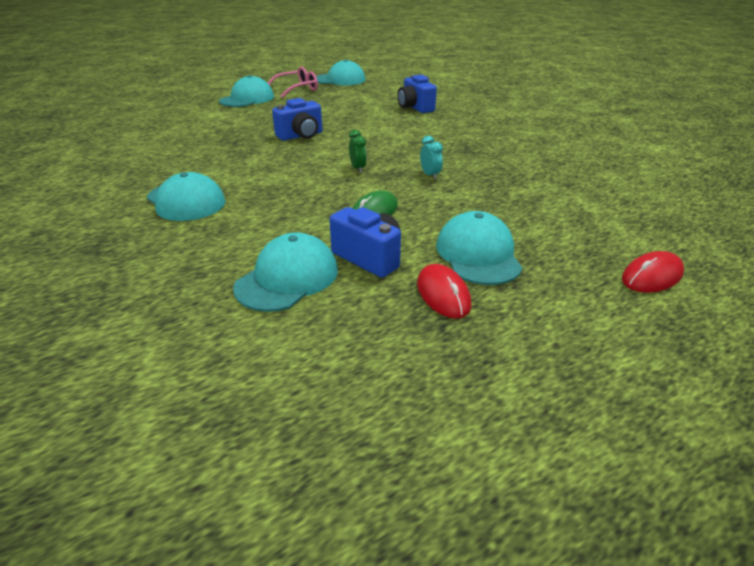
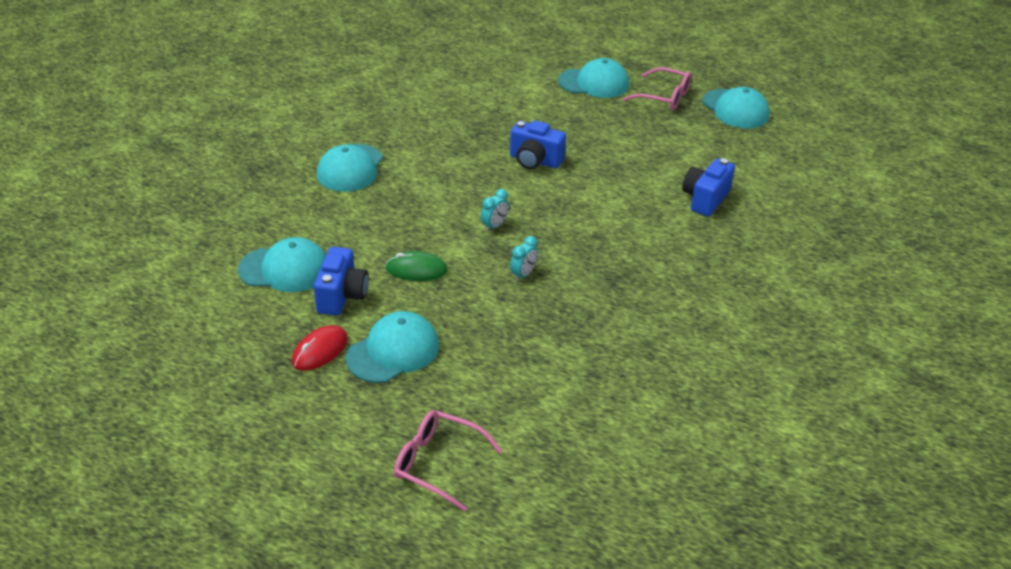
camera: 55 degrees right, 5 degrees up
green clock [349,130,367,173] -> turquoise clock [481,189,509,232]
red mouse [622,251,684,293] -> pink glasses [394,410,502,512]

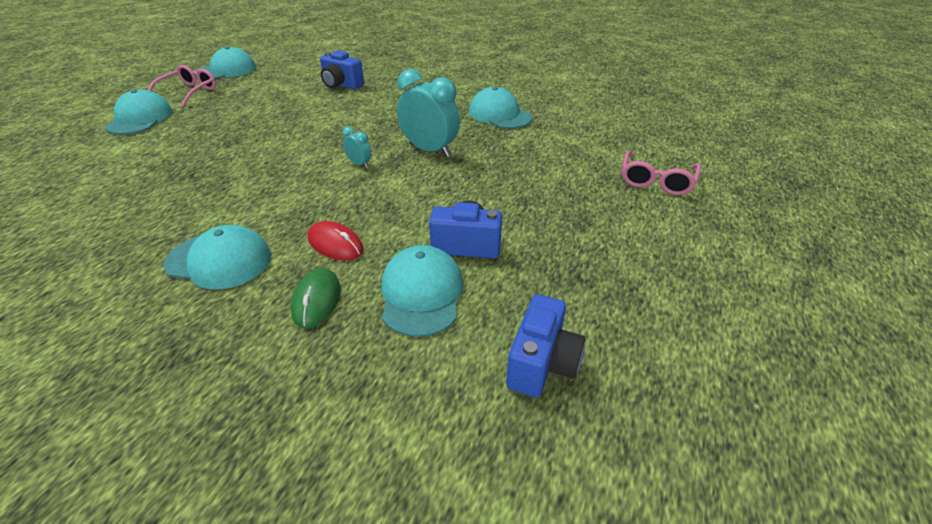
camera: 90 degrees left, 0 degrees up
red mouse [292,325,348,371] -> red mouse moved to [308,221,364,260]
turquoise cap [346,311,439,383] -> turquoise cap moved to [469,87,532,129]
green mouse [385,251,448,281] -> green mouse moved to [291,268,340,328]
blue camera [510,120,566,169] -> blue camera moved to [506,294,585,398]
turquoise clock [510,236,538,281] -> turquoise clock [397,69,460,157], size x2.14

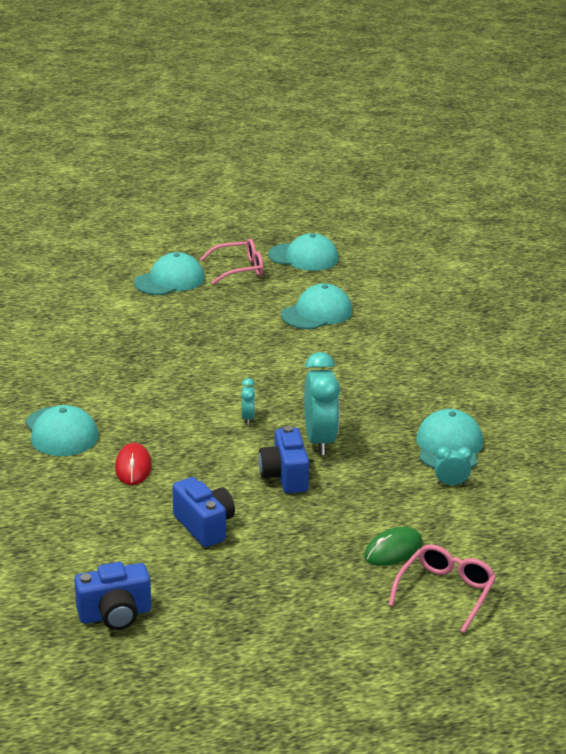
camera: 50 degrees right, 10 degrees down
green mouse [291,268,340,328] -> green mouse moved to [364,527,423,566]
blue camera [320,50,364,89] -> blue camera moved to [258,426,309,493]
turquoise cap [382,245,464,337] -> turquoise cap moved to [281,283,353,329]
pink glasses [622,150,701,195] -> pink glasses turned 135 degrees clockwise [389,544,496,633]
none -> turquoise clock [435,447,472,485]

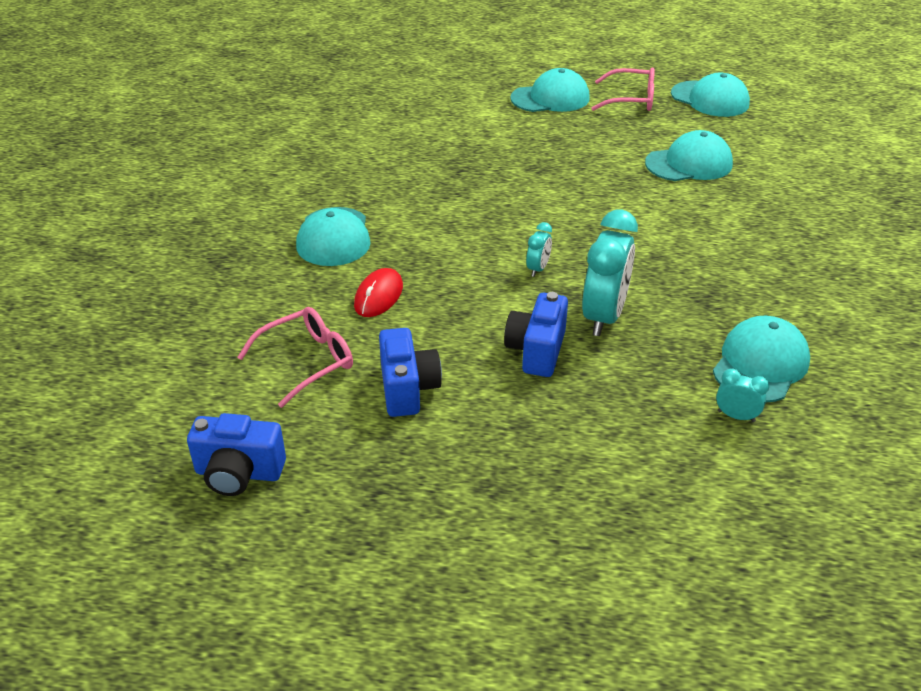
camera: 25 degrees right, 10 degrees up
green mouse [364,527,423,566] -> none
pink glasses [389,544,496,633] -> pink glasses moved to [237,307,353,408]

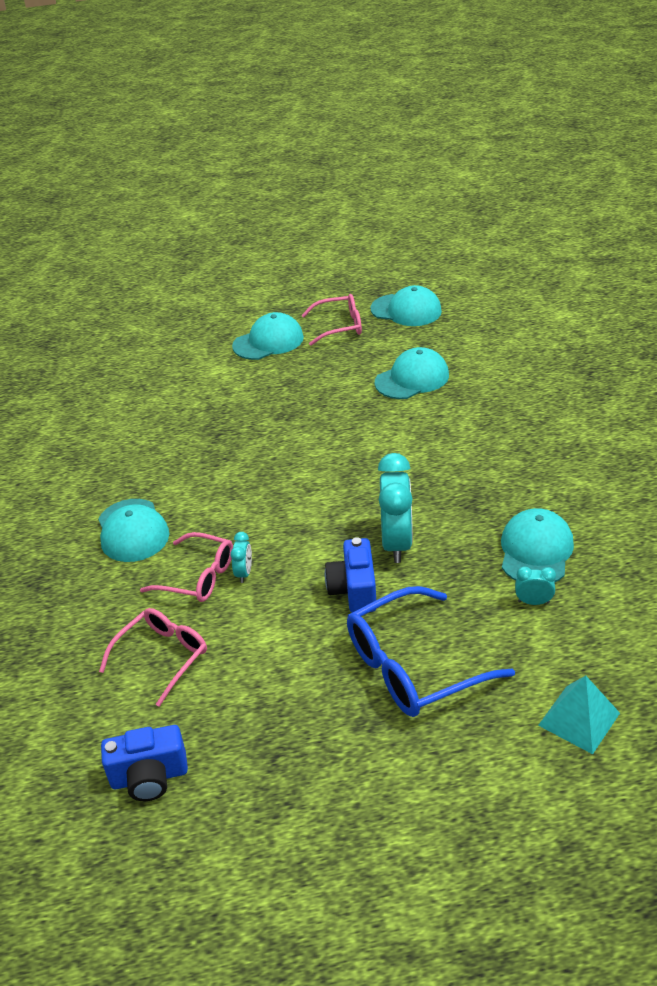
camera: 15 degrees left, 0 degrees up
red mouse [354,268,403,317] -> pink glasses [140,532,233,602]
blue camera [379,328,442,417] -> none
turquoise clock [526,222,552,277] -> turquoise clock moved to [230,532,252,583]
none -> blue glasses [347,586,515,717]
none -> turquoise pyramid [538,676,620,754]

